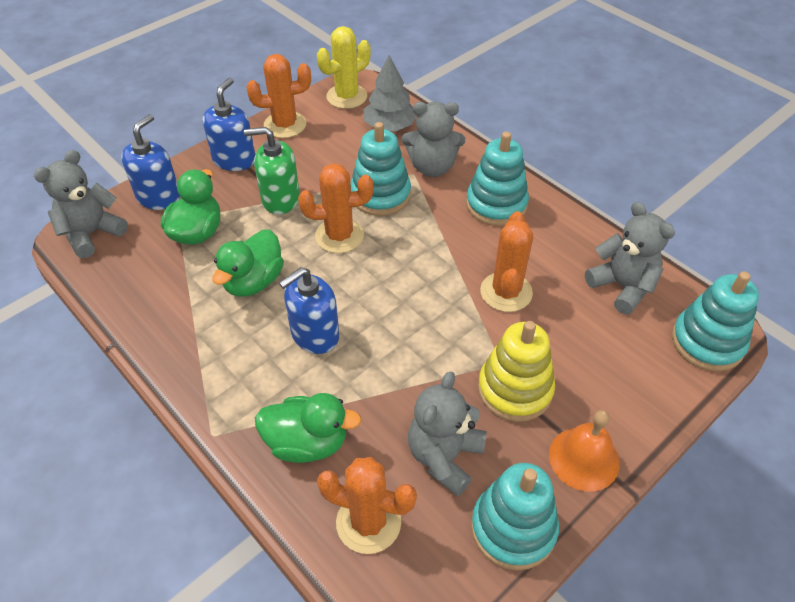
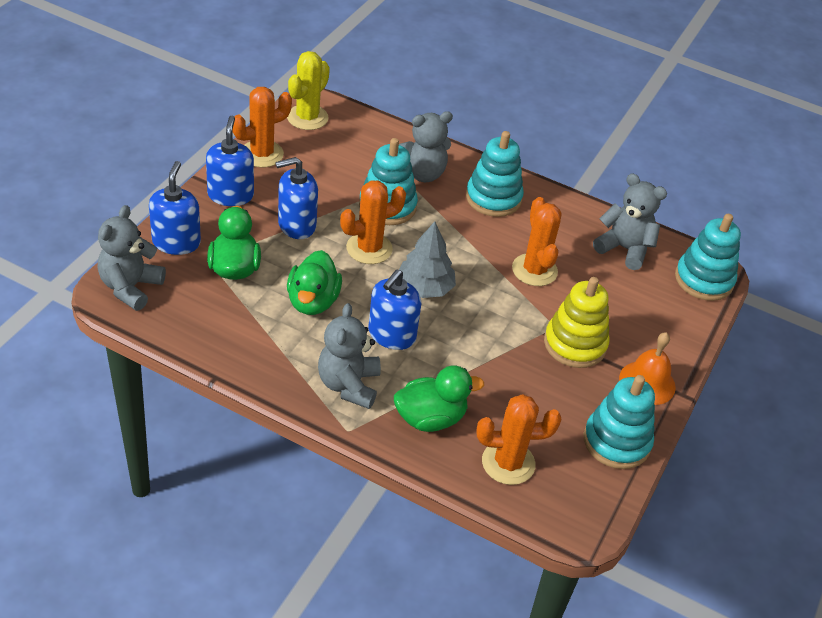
camera: 25 degrees left, 5 degrees down
green soap dispenser [244,127,300,214] -> blue soap dispenser [275,157,318,239]
grey tree [364,55,416,131] -> grey tree moved to [399,221,456,298]
grey teddy bear [408,371,487,496] -> grey teddy bear moved to [318,303,381,409]

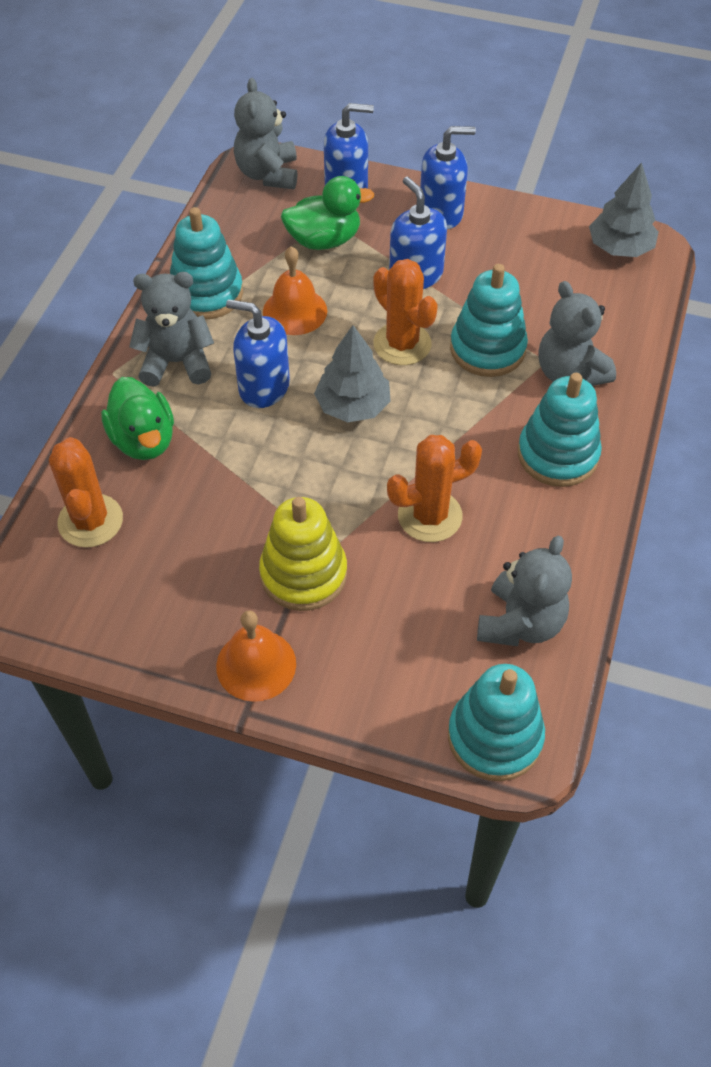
camera: 85 degrees right, 10 degrees up
grey teddy bear [98,205,166,311] -> grey teddy bear turned 105 degrees counterclockwise [234,78,298,189]
orange cactus [233,87,292,168] -> none
yellow cactus [287,51,330,130] -> grey tree [589,162,659,257]
green duck [287,250,342,315] -> orange bell [263,246,327,335]
turquoise stacking toy [584,375,655,469] -> turquoise stacking toy moved to [170,207,243,319]

